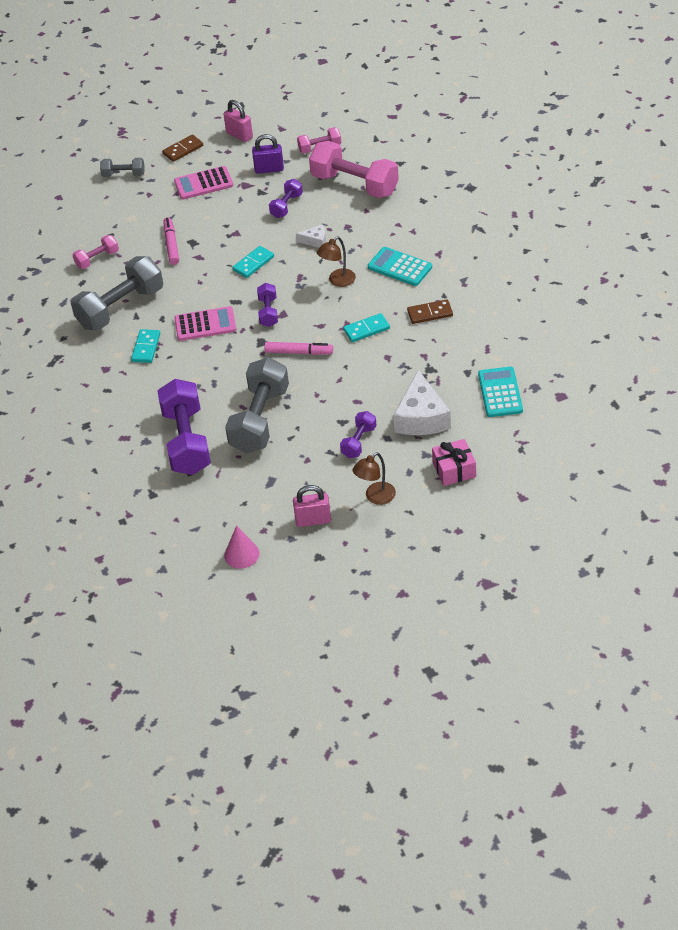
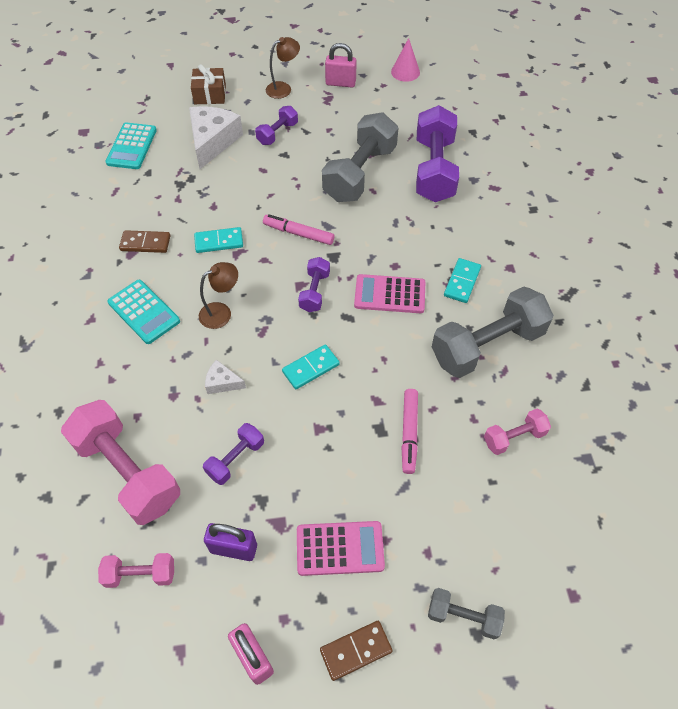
camera: 170 degrees left, 10 degrees up
pink gift [432,439,476,486] -> brown gift [191,64,226,104]

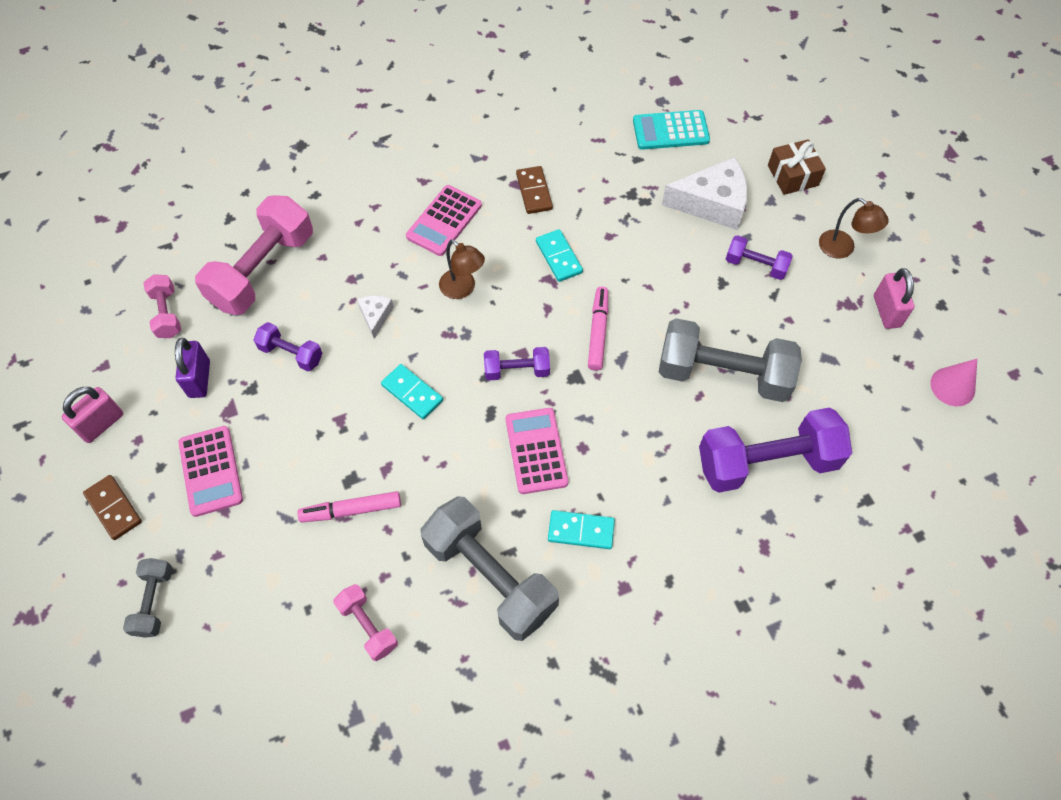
camera: 75 degrees right, 5 degrees up
turquoise calculator [107,280,180,344] -> pink calculator [406,185,482,256]

